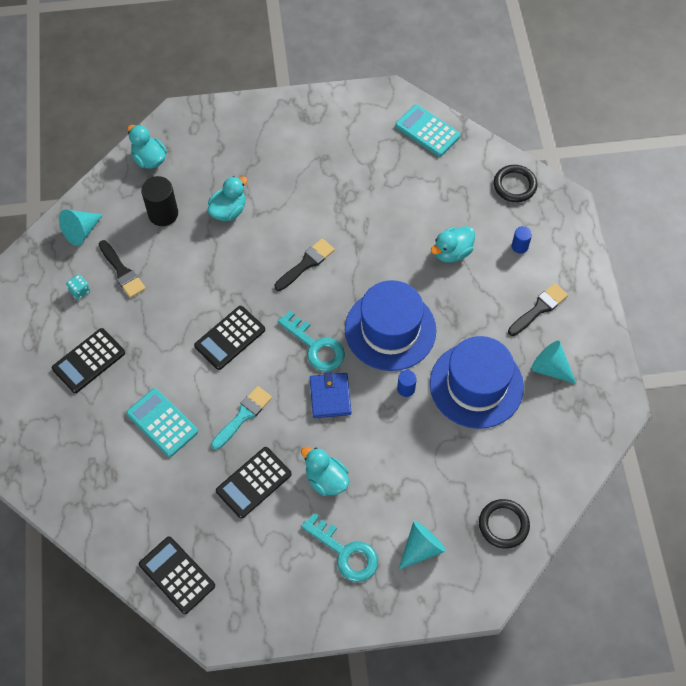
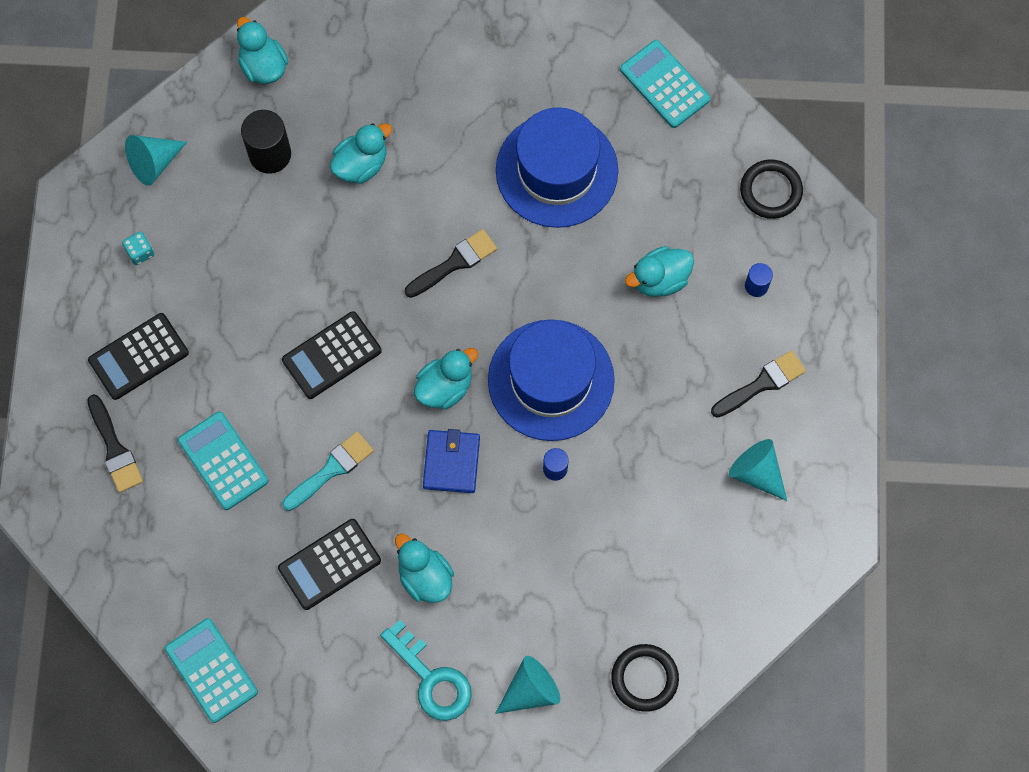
camera: 10 degrees right, 10 degrees up
black brush [99,240,146,298] -> black brush moved to [87,394,143,493]
black calculator [139,537,215,614] -> turquoise calculator [165,618,258,723]
turquoise key [278,311,345,371] -> turquoise duck [414,348,478,410]
blue hat [430,336,524,429] -> blue hat moved to [496,107,618,228]

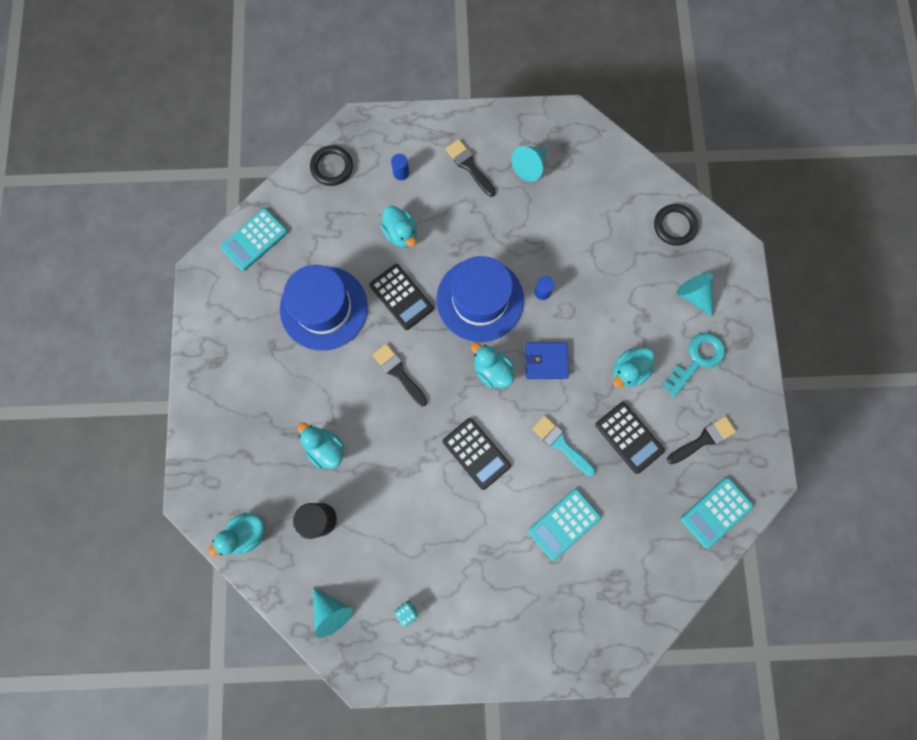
camera: 95 degrees left, 5 degrees up
black brush [87,394,143,493] -> black brush moved to [667,416,736,464]
black calculator [88,313,189,400] -> black calculator moved to [369,264,434,330]

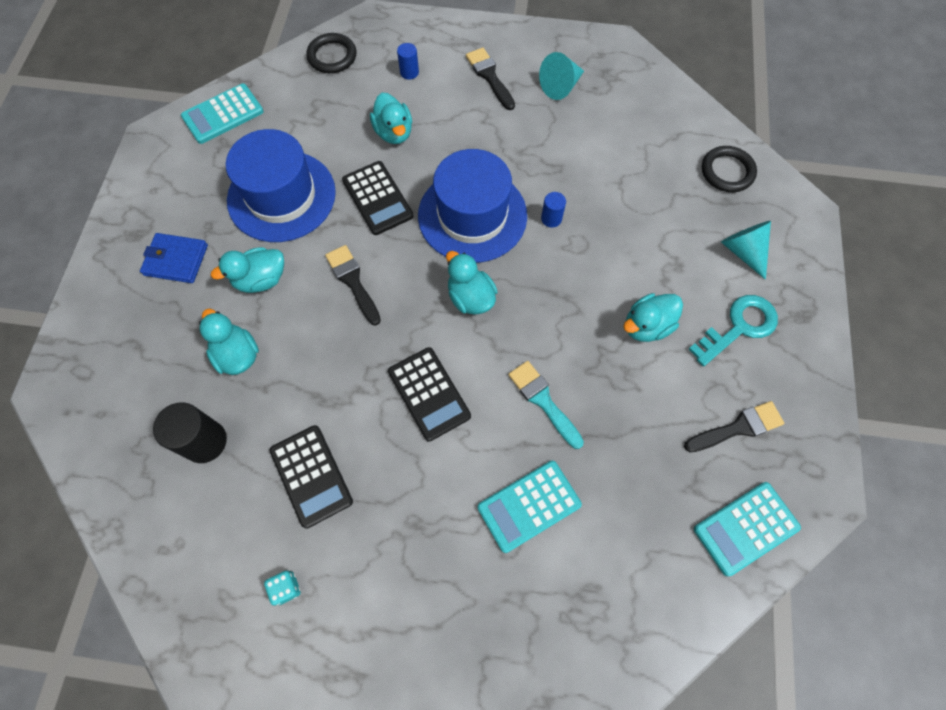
camera: 10 degrees right, 10 degrees down
turquoise duck [208,513,264,557] -> turquoise duck moved to [211,247,284,293]
turquoise cone [313,587,353,638] -> none
blue wallet [525,342,569,379] -> blue wallet moved to [140,233,208,283]
black calculator [595,402,665,474] -> black calculator moved to [269,425,353,529]

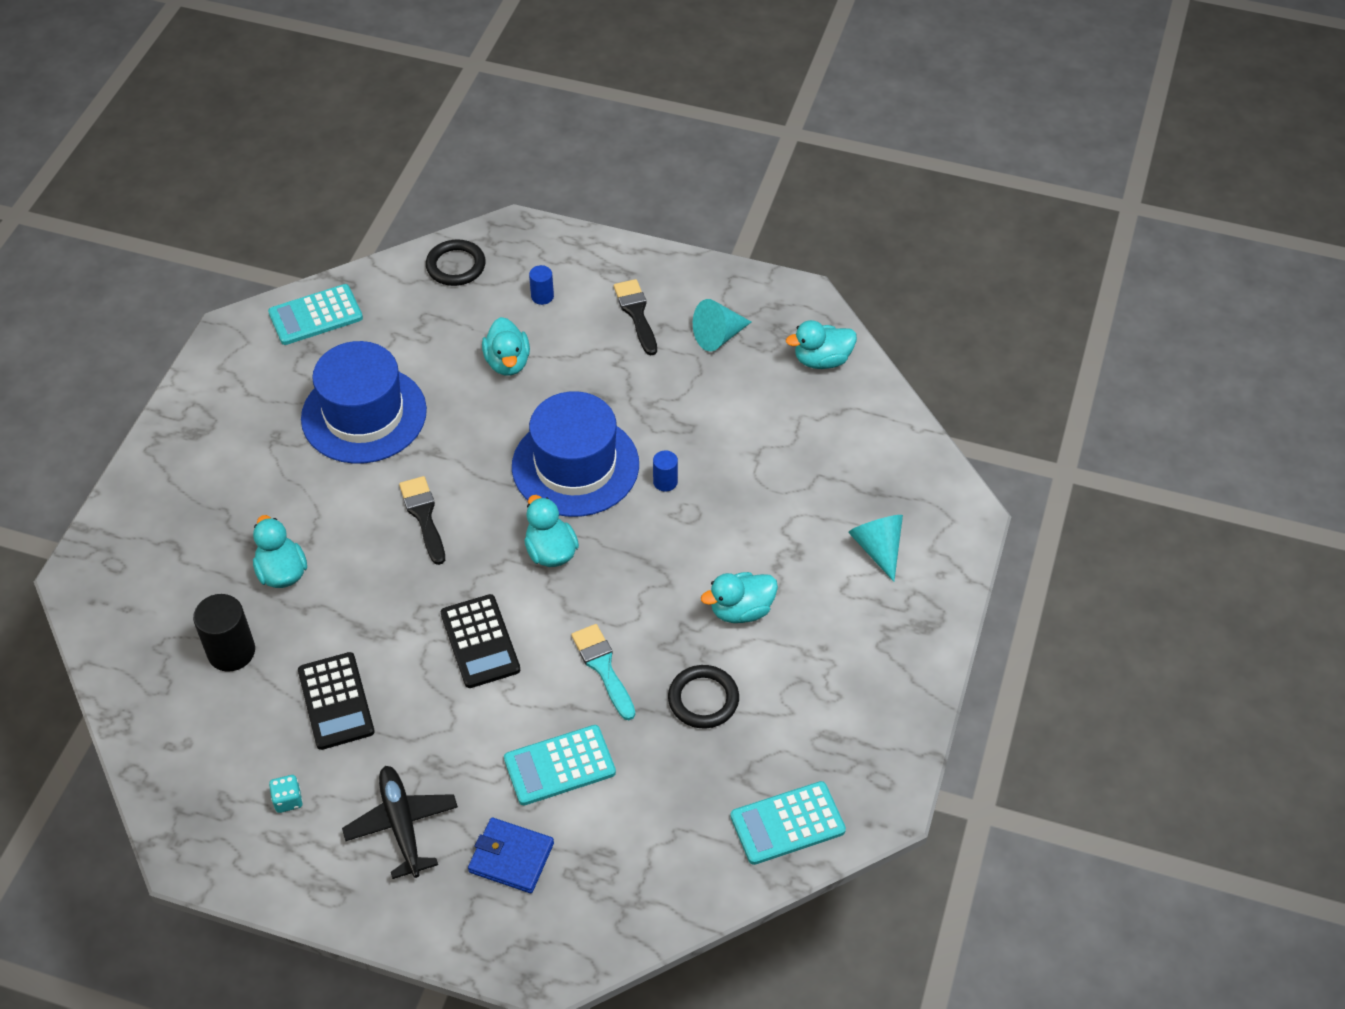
camera: 10 degrees right, 15 degrees down
blue wallet [140,233,208,283] -> blue wallet moved to [468,817,554,893]
turquoise duck [211,247,284,293] -> turquoise duck moved to [786,320,857,369]
black calculator [342,161,414,235] -> none
black brush [684,401,784,452] -> none
turquoise key [689,295,778,366] -> none
black ring [702,146,757,192] -> black ring moved to [668,665,739,728]
none -> black plane [342,766,458,879]

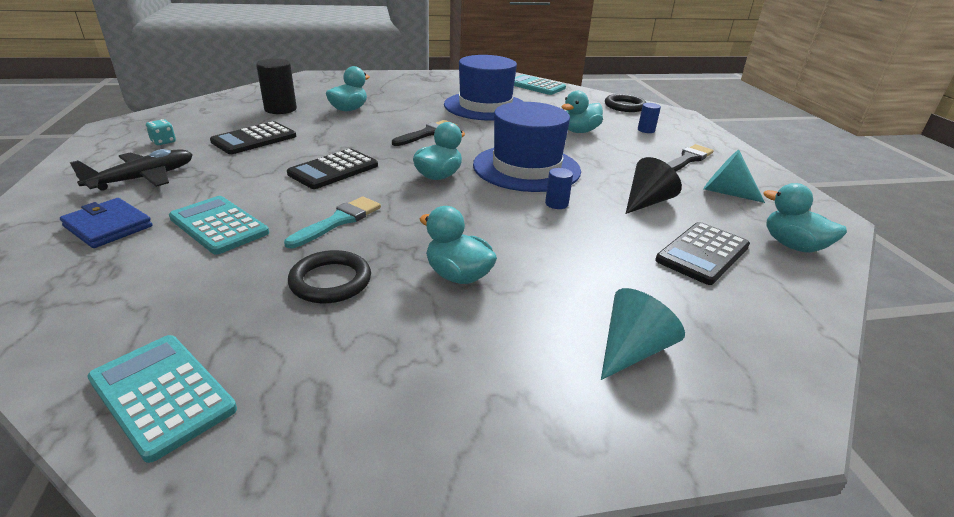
camera: 60 degrees right, 20 degrees down
blue wallet [468,817,554,893] -> blue wallet turned 45 degrees counterclockwise [60,198,152,248]
none -> black cone [626,157,682,214]
none -> black calculator [655,222,750,285]

